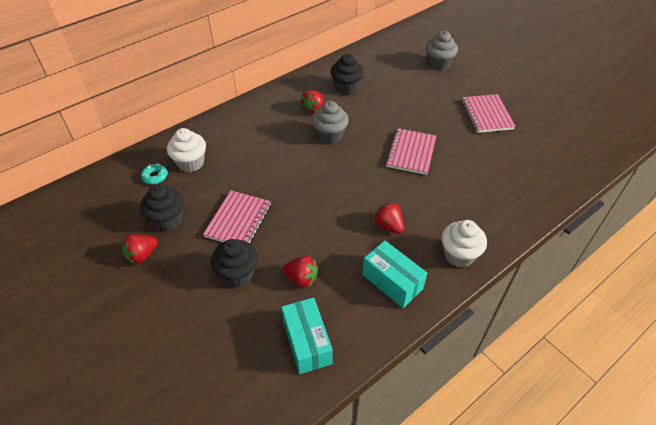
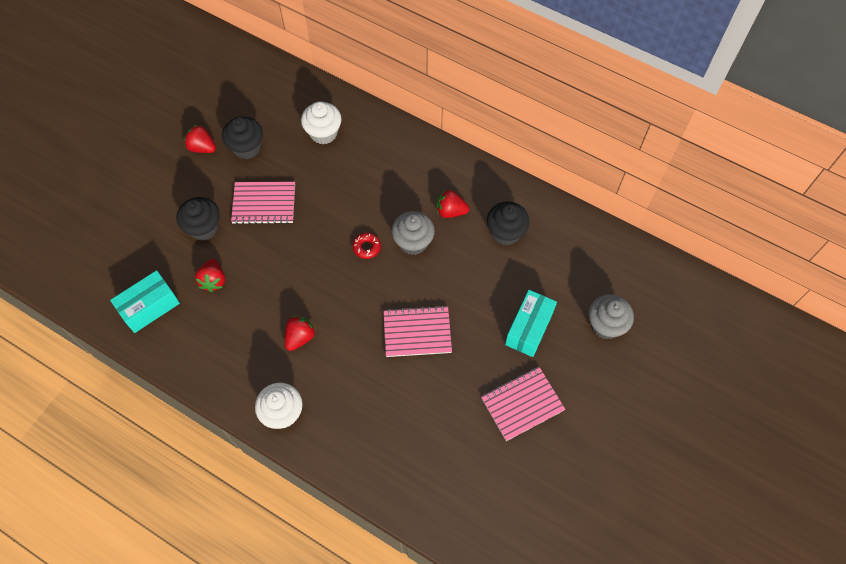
camera: 70 degrees right, 15 degrees up
turquoise donut [141,164,168,184] -> none
turquoise box [362,241,427,308] -> turquoise box moved to [505,290,557,357]
none -> red donut [352,233,381,259]

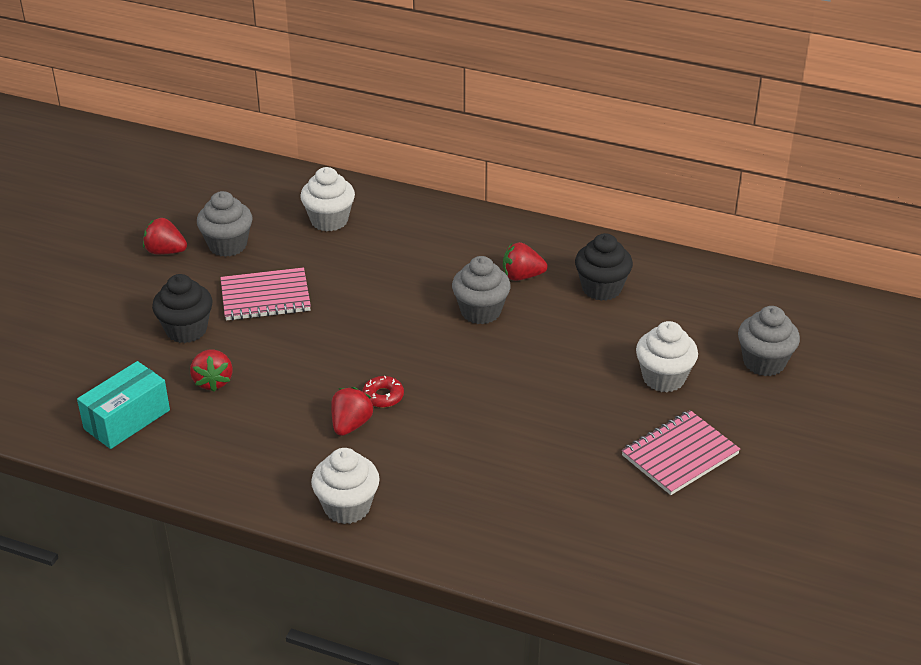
camera: 10 degrees left, 25 degrees down
black cupcake [222,117,263,159] -> grey cupcake [197,191,253,257]
red donut [352,233,381,259] -> red donut moved to [362,376,404,408]
pink notebook [383,305,452,357] -> none
turquoise box [505,290,557,357] -> white cupcake [636,321,698,392]

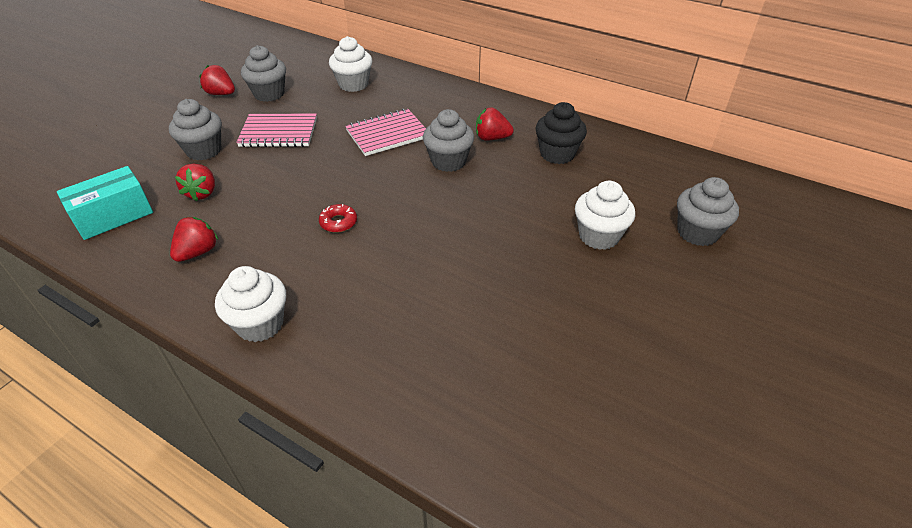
camera: 10 degrees right, 5 degrees up
black cupcake [152,274,213,343] -> grey cupcake [169,99,222,160]
red strawberry [331,387,374,436] -> red strawberry moved to [170,217,218,262]
pink notebook [622,410,740,495] -> pink notebook moved to [345,109,426,156]

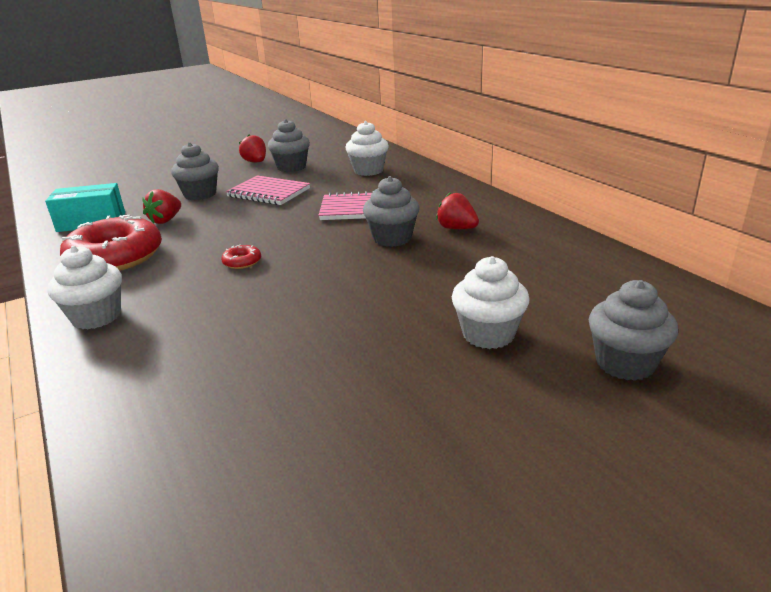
camera: 30 degrees right, 15 degrees down
red strawberry [170,217,218,262] -> red donut [60,215,162,271]
black cupcake [536,102,587,164] -> none

